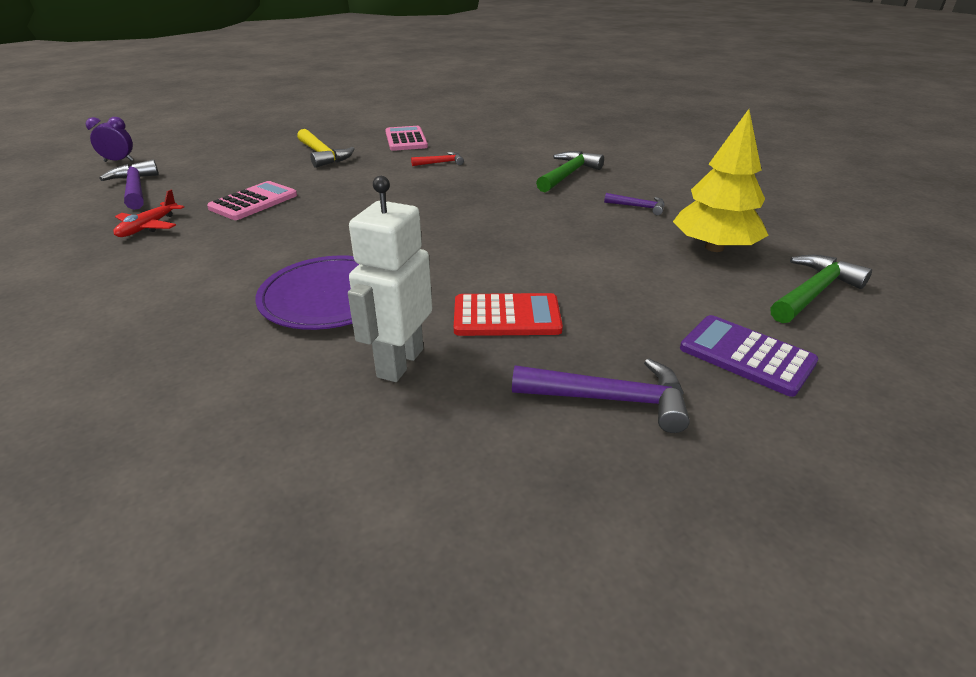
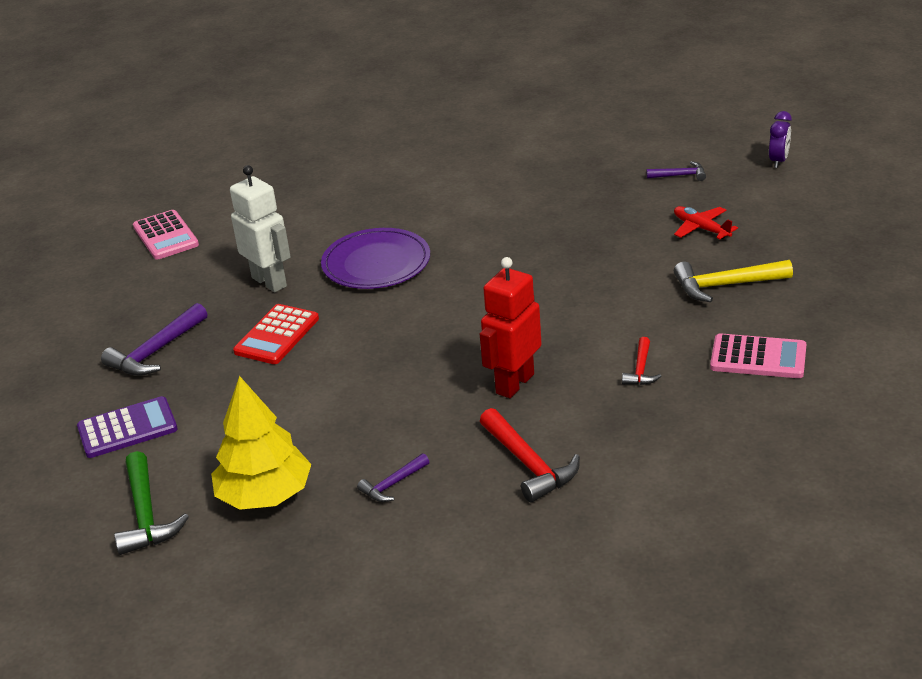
camera: 120 degrees right, 0 degrees up
purple hammer [99,160,159,210] -> purple hammer [646,161,706,181], size x0.57
red plane [113,190,184,237] -> red plane moved to [674,206,738,239]
pink calculator [207,181,297,220] -> pink calculator moved to [133,210,199,260]
green hammer [536,151,604,192] -> red hammer [480,408,580,502]
none -> red robot [480,257,542,398]

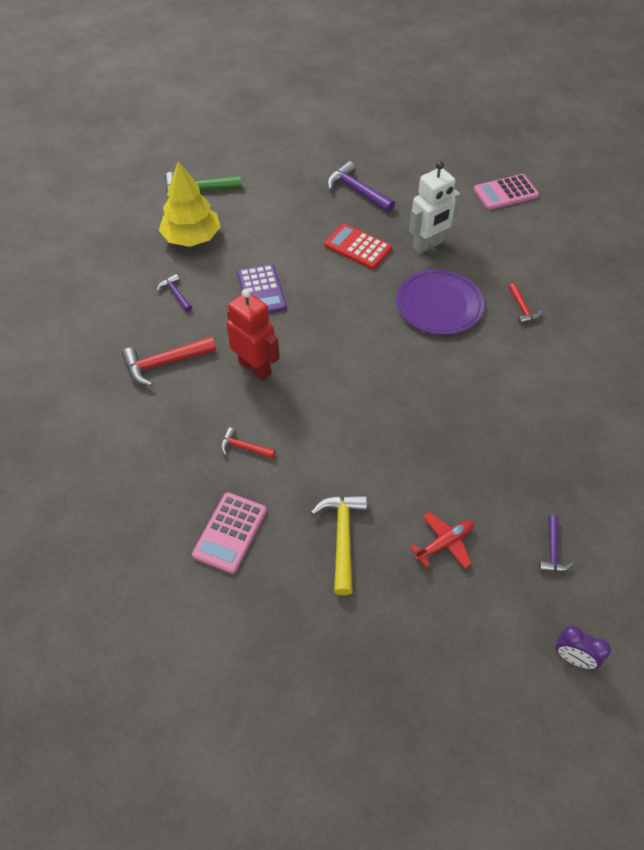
camera: 95 degrees right, 20 degrees up
purple calculator [77,396,178,458] -> purple calculator moved to [237,264,287,314]
none -> red hammer [508,283,542,324]

